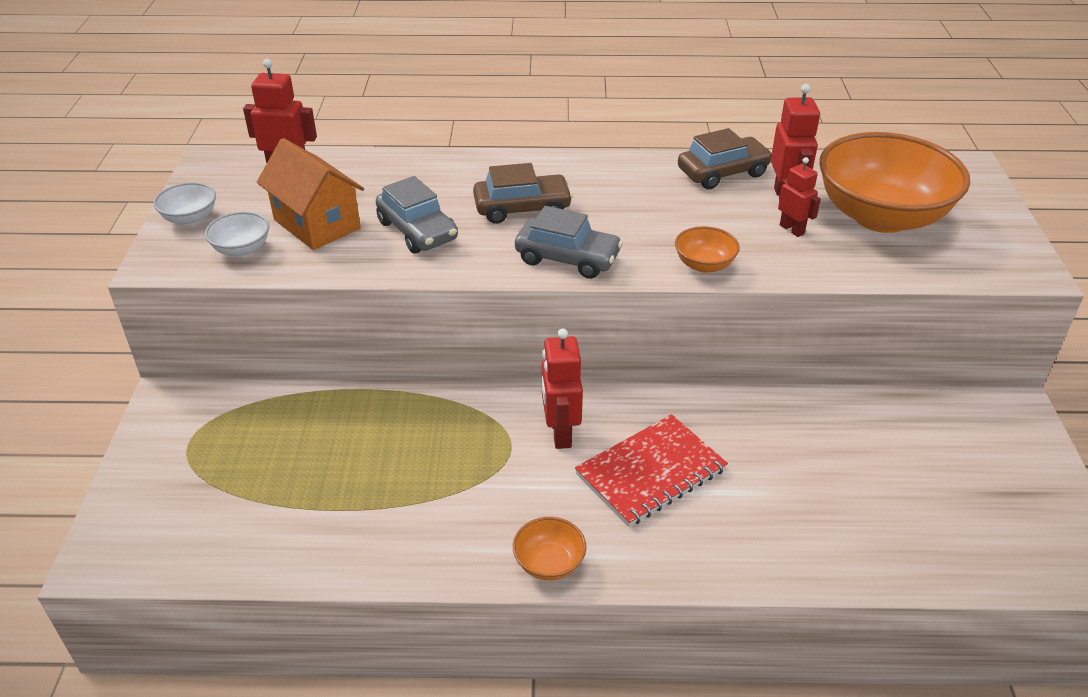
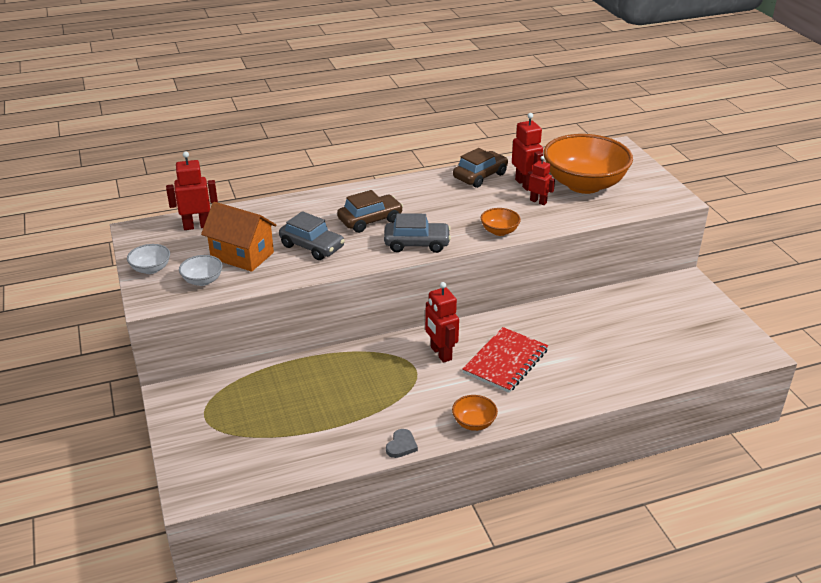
camera: 20 degrees left, 5 degrees down
none -> grey heart [386,429,418,458]

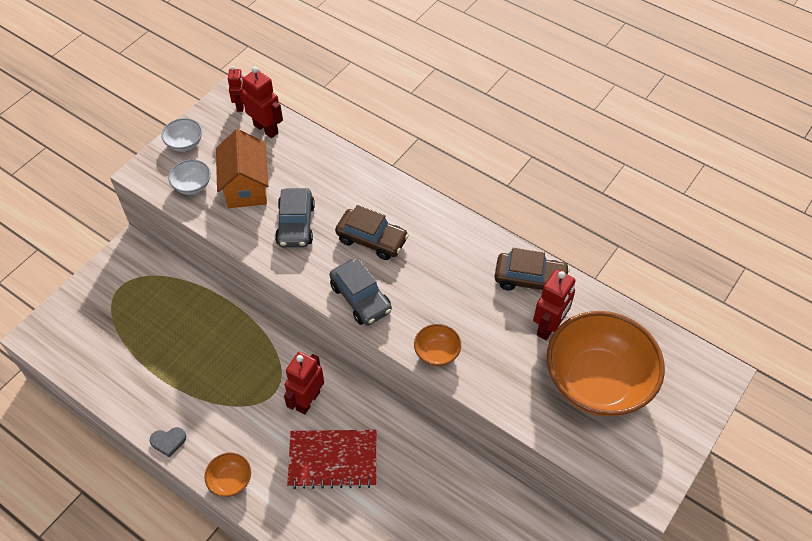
camera: 55 degrees right, 20 degrees up
red robot [527,156,555,205] -> red robot moved to [228,66,244,112]

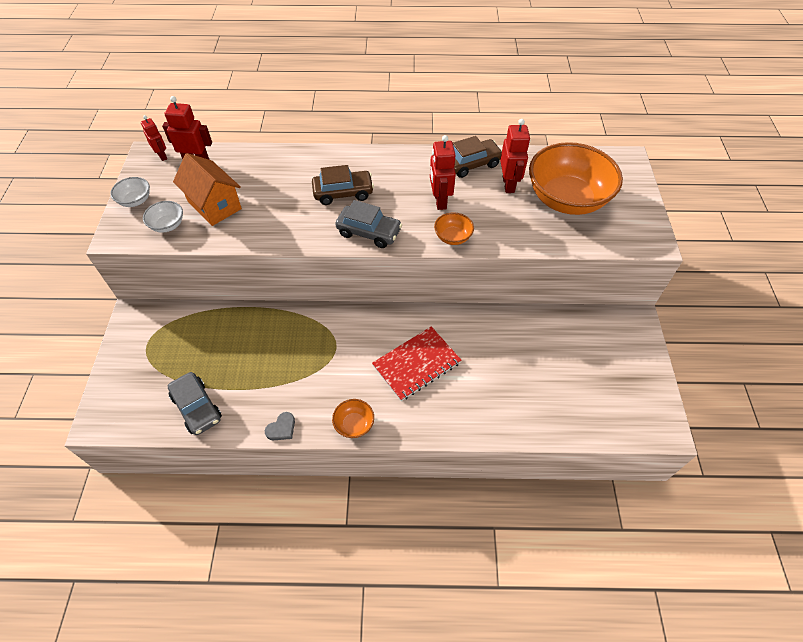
camera: 35 degrees left, 0 degrees up
grey car [275,188,315,247] -> grey car moved to [168,372,222,435]
red robot [284,352,324,415] -> red robot moved to [430,135,456,210]

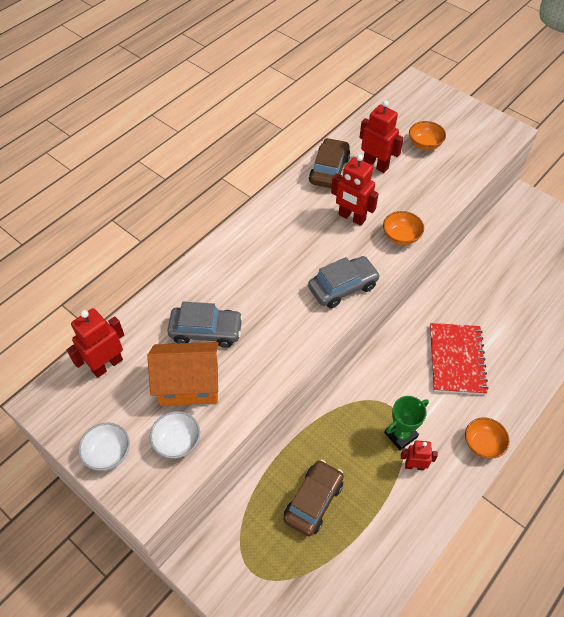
camera: 50 degrees left, 0 degrees up
red robot [141,115,167,161] -> red robot moved to [401,440,438,470]
grey car [168,372,222,435] -> grey car moved to [167,302,243,348]
grey heart [265,412,295,440] -> none
brown car [312,165,374,205] -> brown car moved to [283,459,344,536]
orange bowl [529,142,623,215] -> orange bowl [409,121,446,150], size x0.42
none -> green trophy [384,396,429,450]

